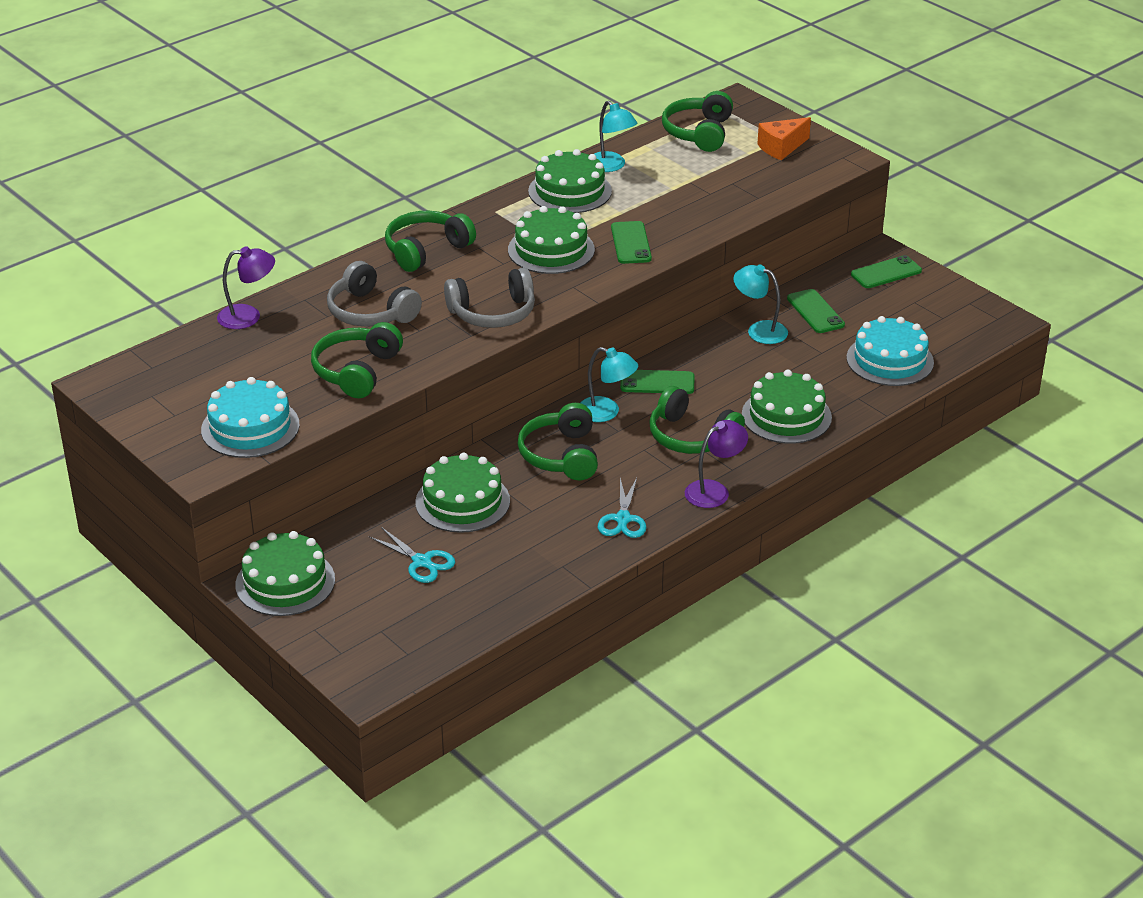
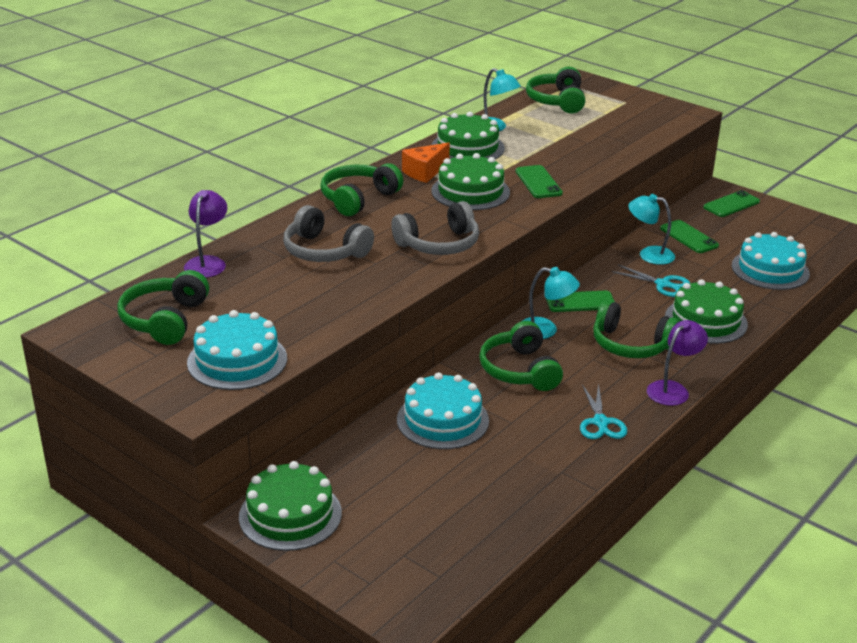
camera: 10 degrees left, 5 degrees down
purple lamp [217,246,275,329] -> purple lamp turned 60 degrees counterclockwise [184,190,227,278]
green headphones [311,322,403,398] -> green headphones moved to [117,270,209,345]
turquoise scissors [369,527,455,583] -> turquoise scissors moved to [612,265,690,297]
green cake [415,453,510,533] -> turquoise cake [397,372,489,449]
orange cheese [757,117,811,160] -> orange cheese moved to [402,142,450,183]

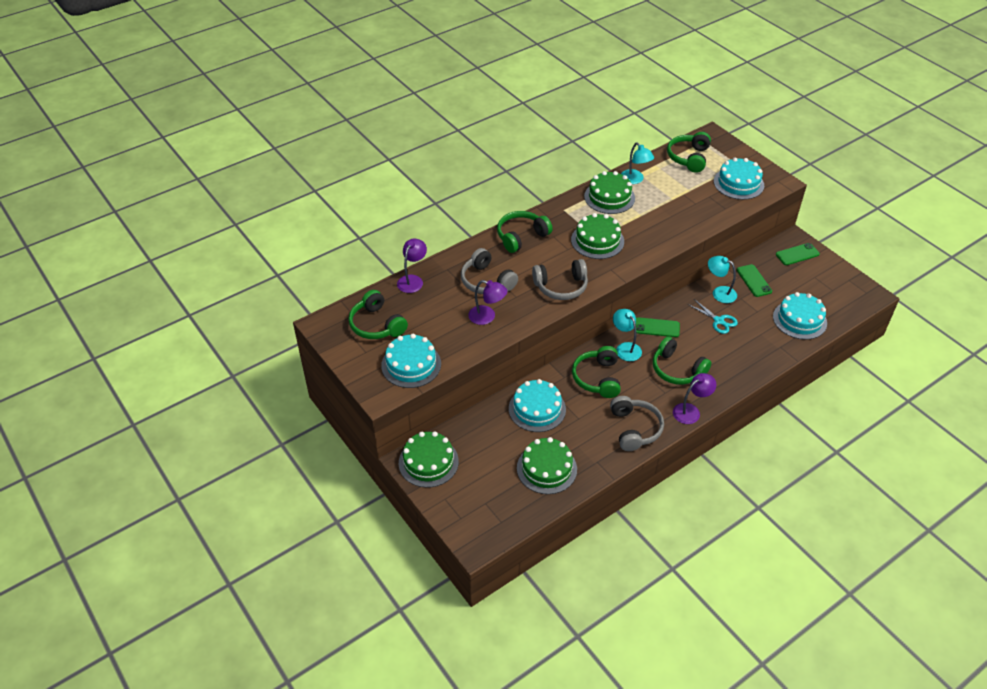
camera: 15 degrees right, 15 degrees up
green headphones [117,270,209,345] -> green headphones turned 60 degrees counterclockwise [348,290,408,339]
orange cheese [402,142,450,183] -> none
green phone [515,165,563,198] -> none
turquoise lamp [523,267,580,339] -> turquoise lamp turned 150 degrees counterclockwise [613,309,642,361]
turquoise scissors [580,383,627,439] -> grey headphones [610,396,664,451]
green cake [665,279,748,344] -> green cake moved to [517,437,577,494]
none -> purple lamp [468,280,507,325]
none -> turquoise cake [714,157,764,200]

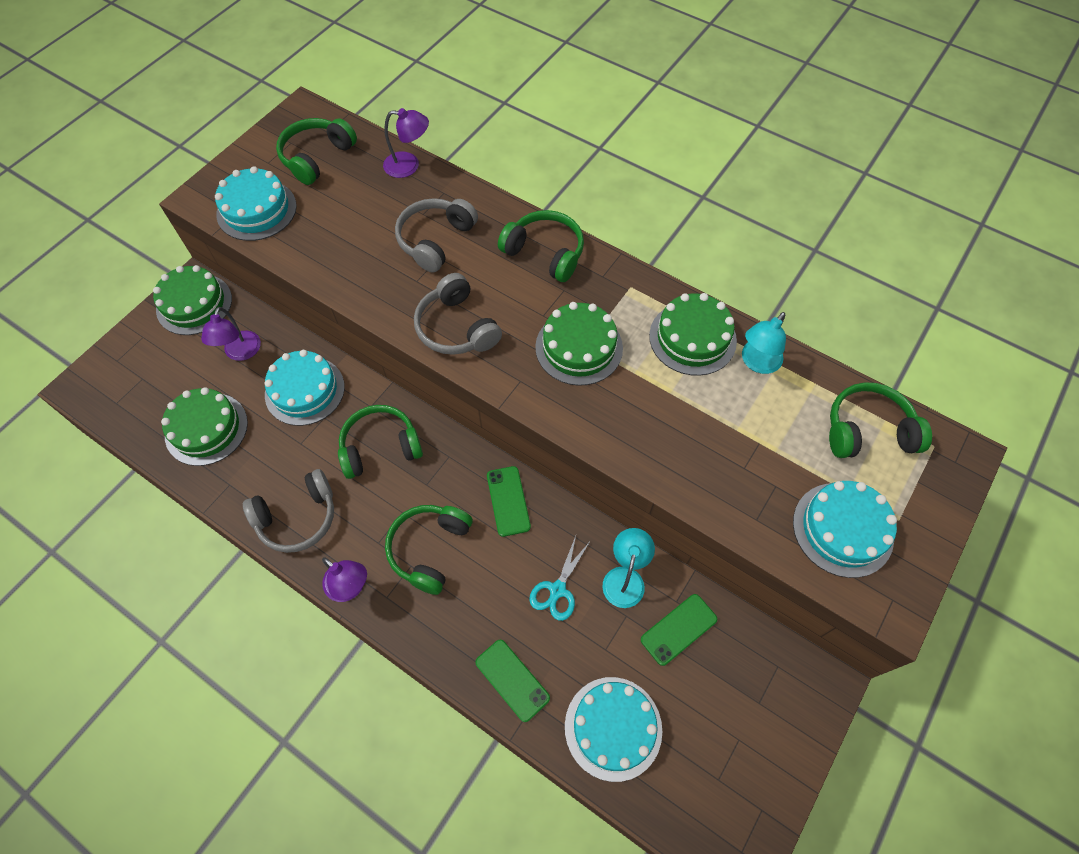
camera: 70 degrees right, 15 degrees up
purple lamp [468,280,507,325] -> purple lamp moved to [201,307,261,361]
turquoise lamp [613,309,642,361] -> none
green phone [776,243,820,265] -> green phone moved to [475,640,550,722]

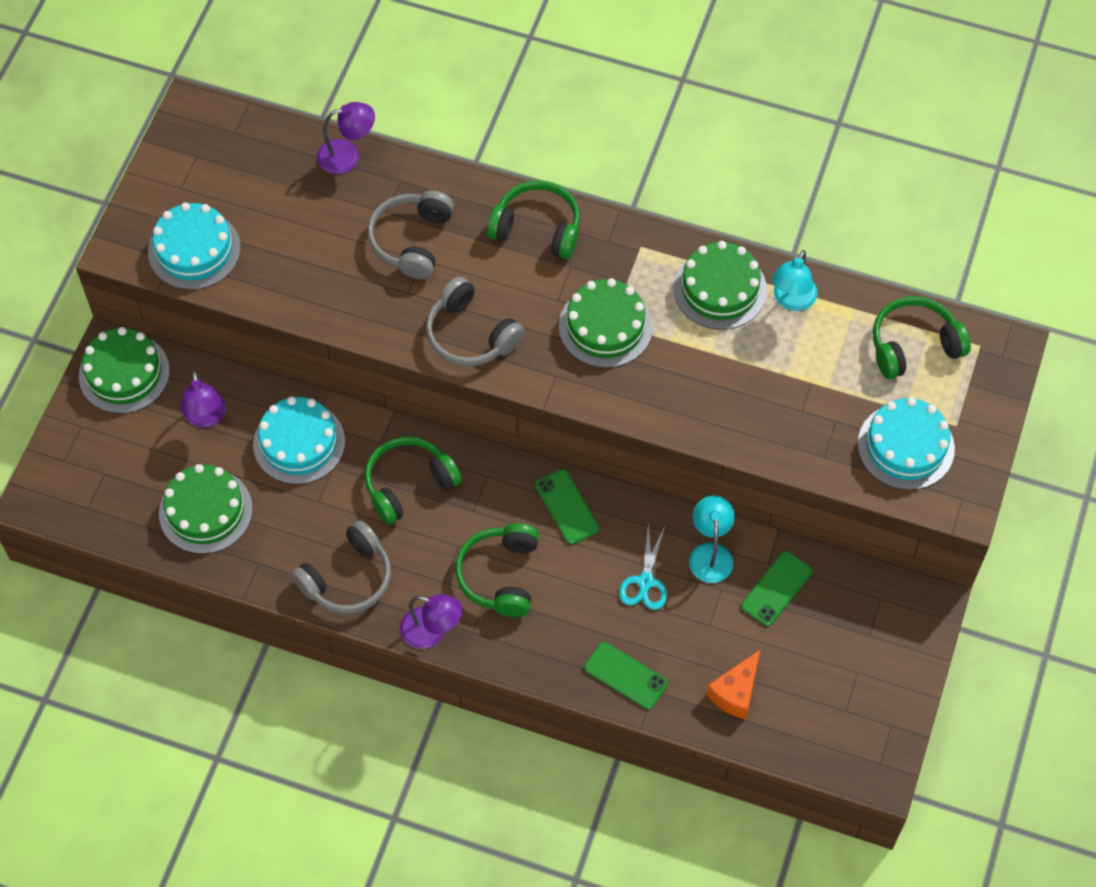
camera: 15 degrees left, 0 degrees up
green headphones [276,118,357,185] -> none
turquoise cake [565,677,662,782] -> orange cheese [706,650,760,720]

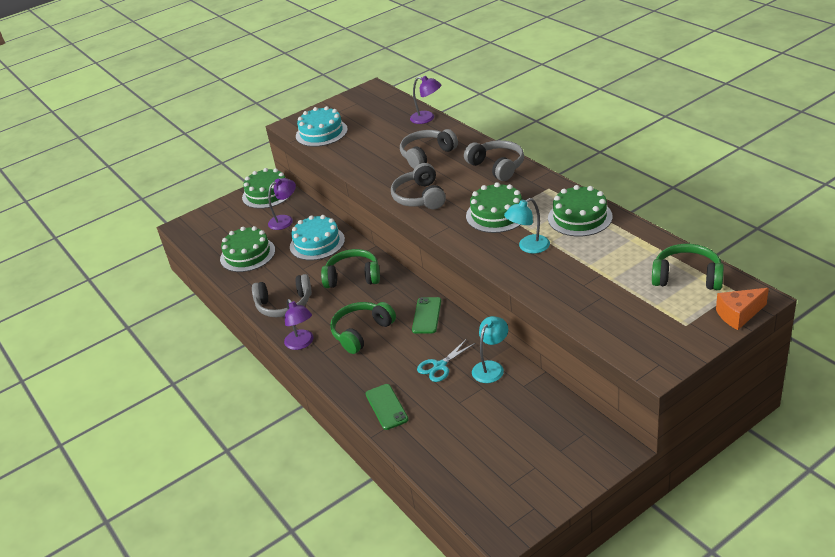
camera: 40 degrees right, 25 degrees down
purple lamp [180,371,226,428] -> purple lamp turned 150 degrees counterclockwise [268,178,296,230]
green headphones [487,180,580,259] -> grey headphones [464,140,524,181]
orange cheese [706,650,760,720] -> orange cheese moved to [716,288,769,330]
green phone [741,551,812,626] -> none
turquoise lamp [772,250,817,311] -> turquoise lamp moved to [504,198,550,254]
turquoise cake [858,397,955,490] -> none

